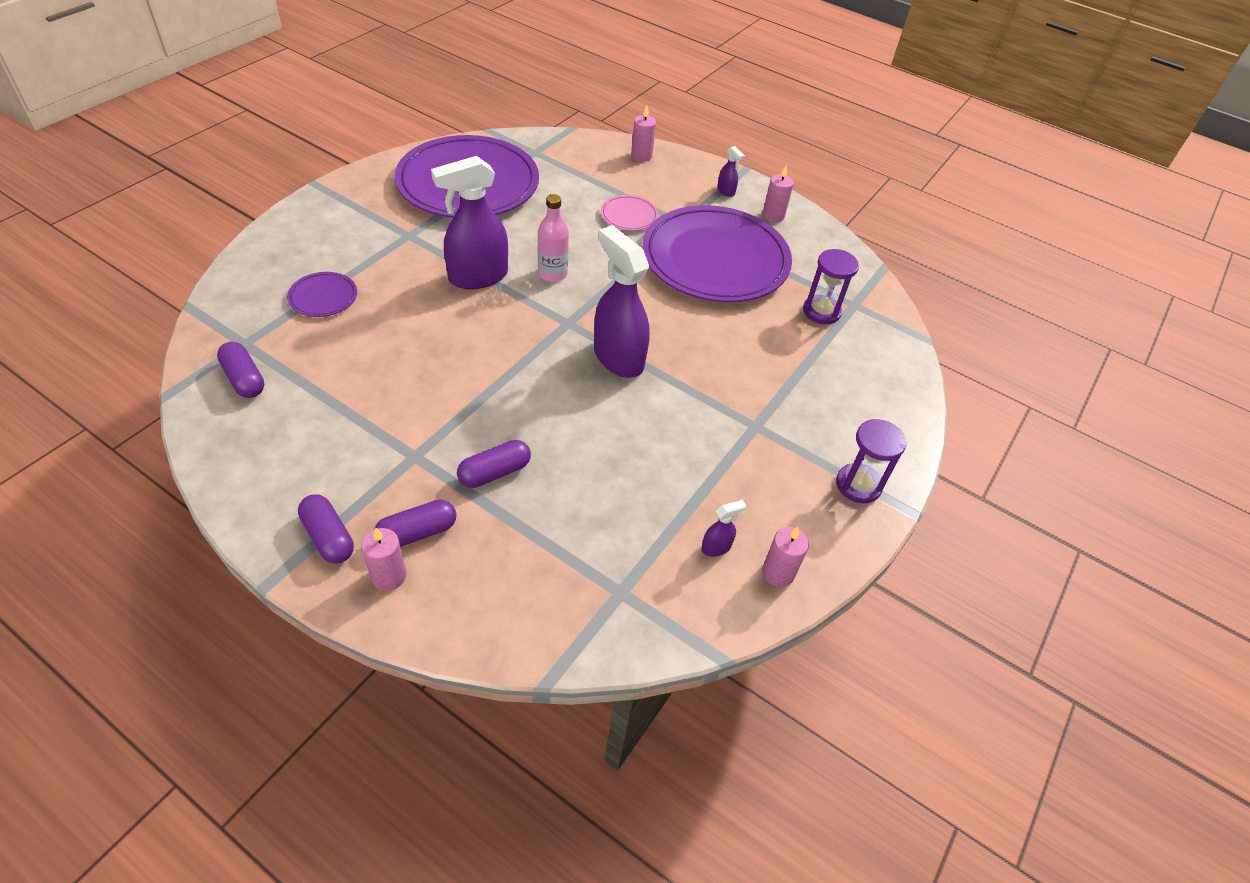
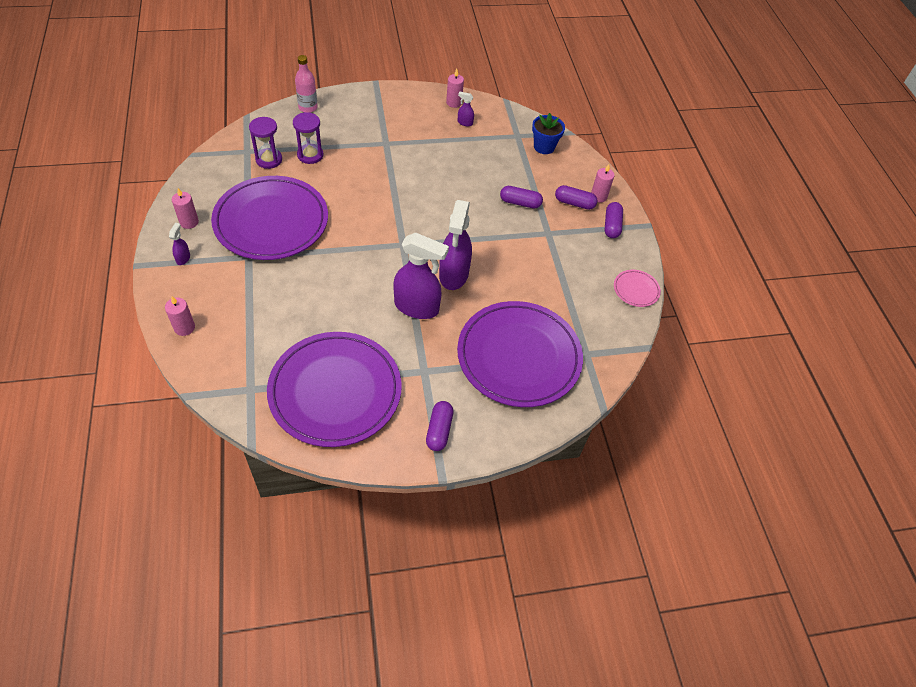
camera: 135 degrees left, 5 degrees up
purple capsule [217,342,264,398] -> purple capsule moved to [426,401,453,451]
purple plate [287,272,357,317] -> purple plate [457,301,583,407], size x2.46
pink bottle [538,194,569,282] -> pink bottle moved to [295,55,318,113]
purple spray bottle [594,225,650,378] -> purple spray bottle moved to [439,200,472,290]
pink plate [600,195,659,231] -> pink plate moved to [614,270,661,307]
purple hourglass [836,419,906,503] -> purple hourglass moved to [293,112,323,164]
none -> blue flower pot [532,113,565,154]

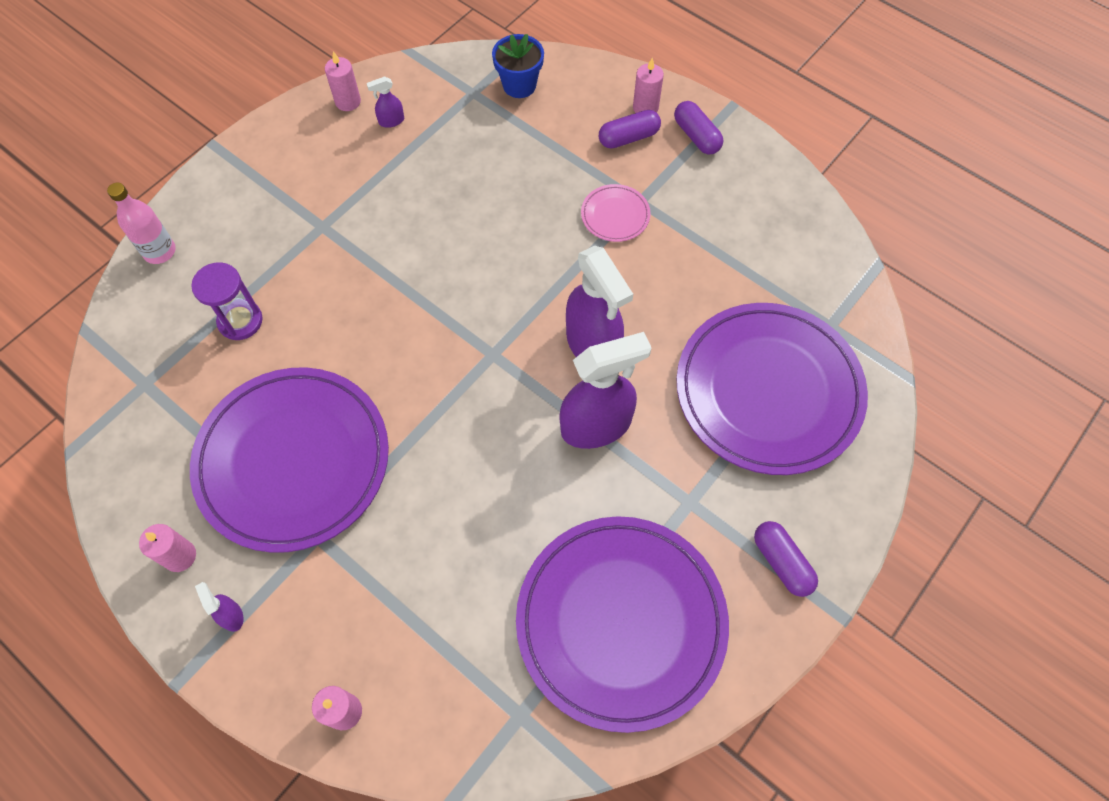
camera: 35 degrees left, 10 degrees up
purple hourglass [249,117,282,169] -> none
purple capsule [500,186,543,208] -> none
pink plate [614,270,661,307] -> pink plate moved to [581,184,651,242]

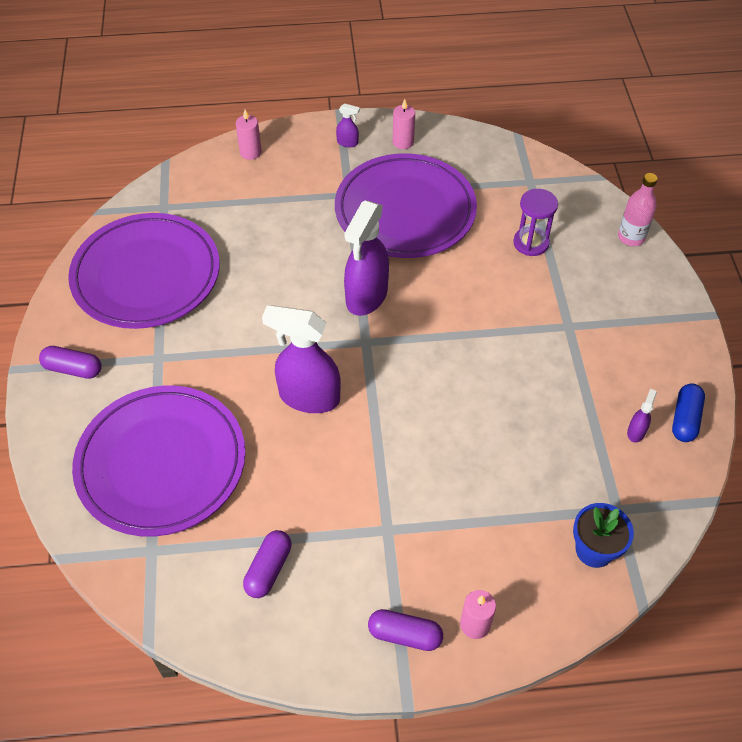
camera: 135 degrees right, 10 degrees down
pink candle [325,51,361,111] -> blue capsule [672,384,705,442]
purple spray bottle [560,332,652,449] -> purple spray bottle moved to [344,200,389,316]
pink plate [581,184,651,242] -> none
purple capsule [599,110,661,149] -> purple capsule moved to [243,530,292,598]

